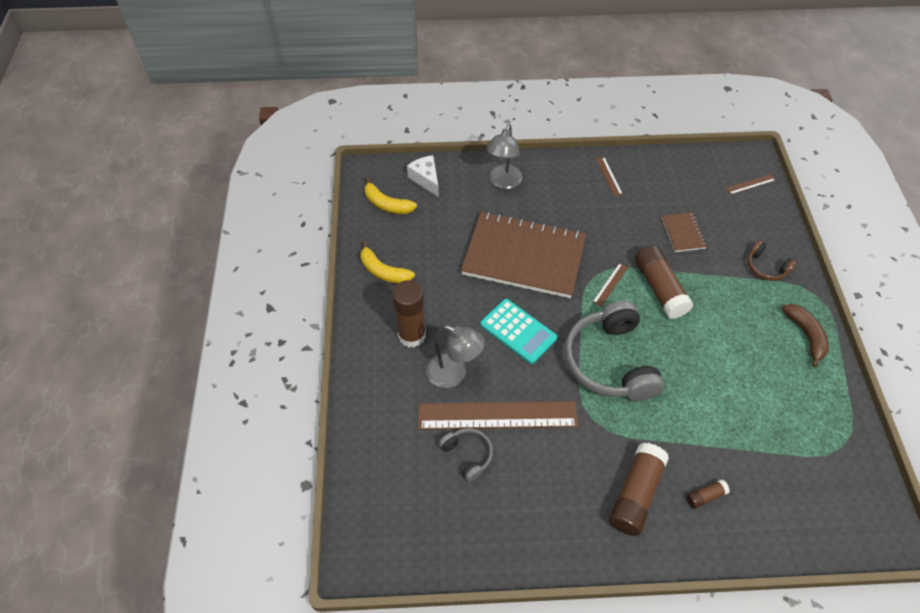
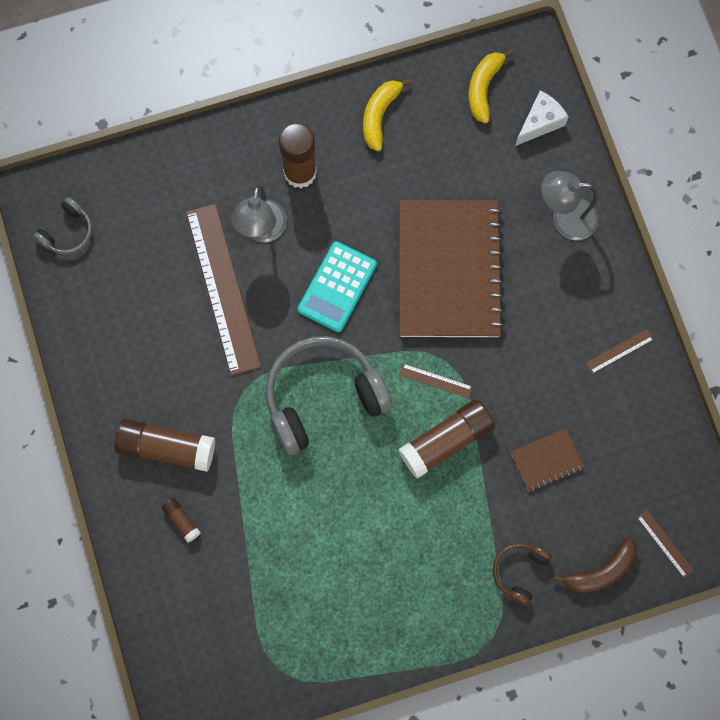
camera: 75 degrees right, 20 degrees up
grey headphones [439,428,493,482] -> grey headphones moved to [33,197,92,255]
brown banana [782,304,829,367] -> brown banana moved to [553,537,637,593]

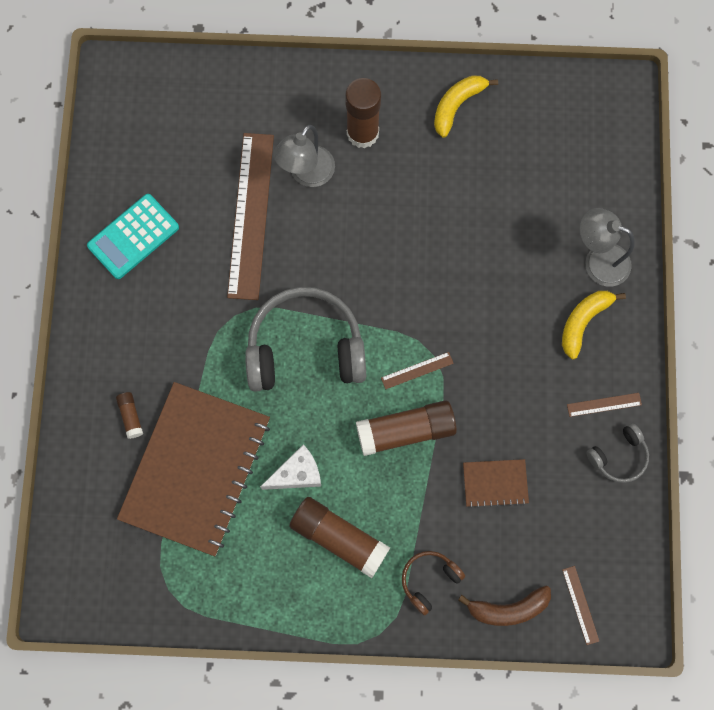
camera: 20 degrees right, 0 degrees up
grey headphones [33,197,92,255] -> grey headphones moved to [586,423,649,483]
brown glue stick [114,419,215,472] -> brown glue stick moved to [289,497,390,578]
turquoise calculator [297,241,377,332] -> turquoise calculator moved to [87,194,179,279]
brown notebook [399,200,504,337] -> brown notebook moved to [117,382,270,556]
brown ruler [399,364,473,398] -> brown ruler turned 60 degrees counterclockwise [381,352,454,389]
yellow banana [468,49,514,124] -> yellow banana moved to [562,291,626,359]
white cheese [515,90,568,146] -> white cheese moved to [260,444,321,490]

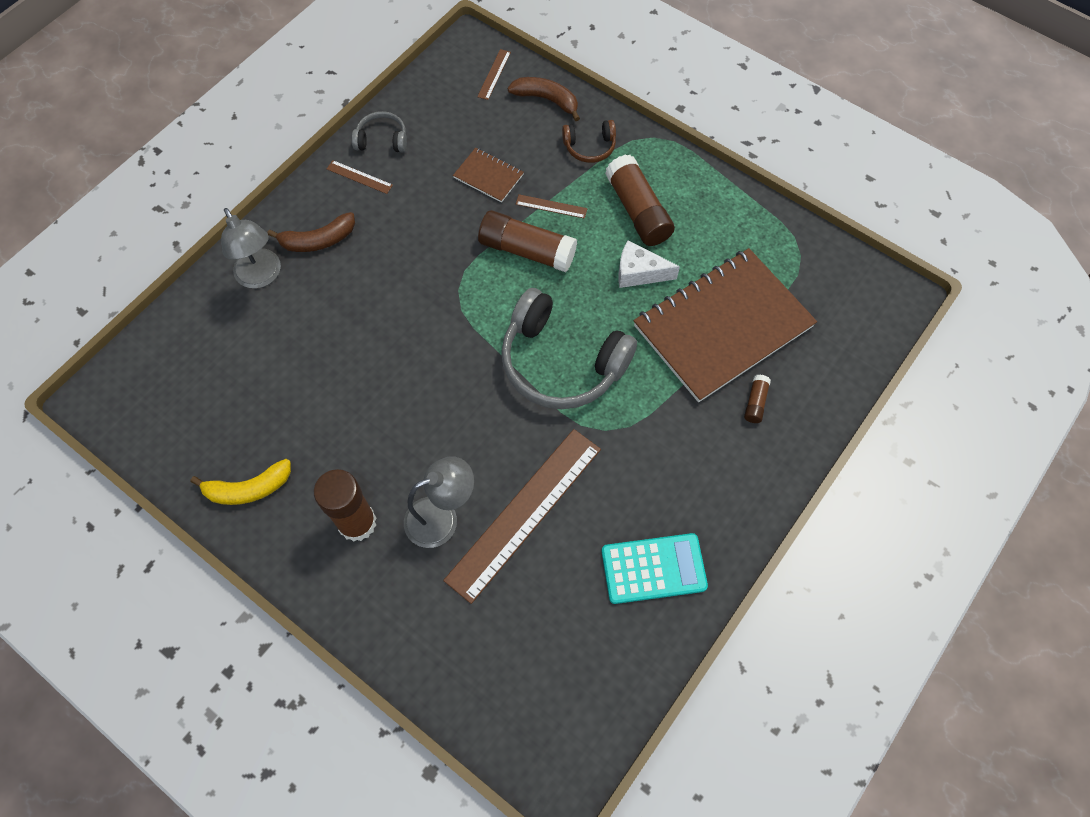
camera: 145 degrees left, 10 degrees down
brown ruler [381,352,454,389] -> brown ruler moved to [516,194,588,219]
yellow banana [562,291,626,359] -> brown banana [267,212,355,252]

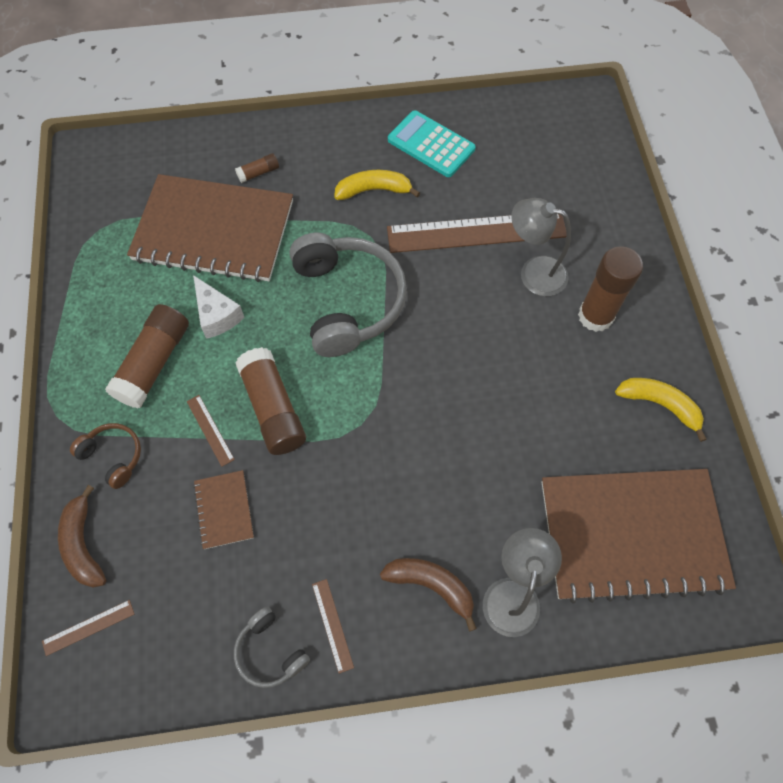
camera: 135 degrees left, 0 degrees up
none -> yellow banana [334,170,420,200]
none -> brown notebook [542,469,736,604]

